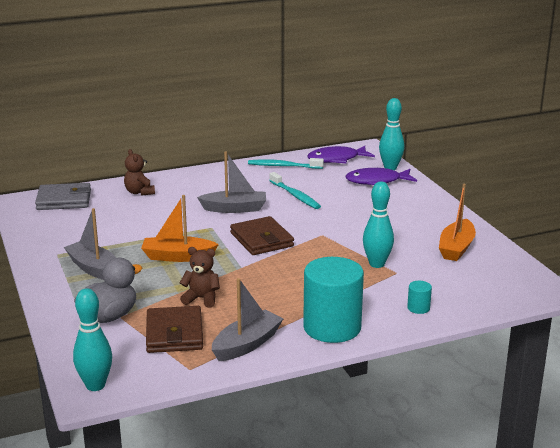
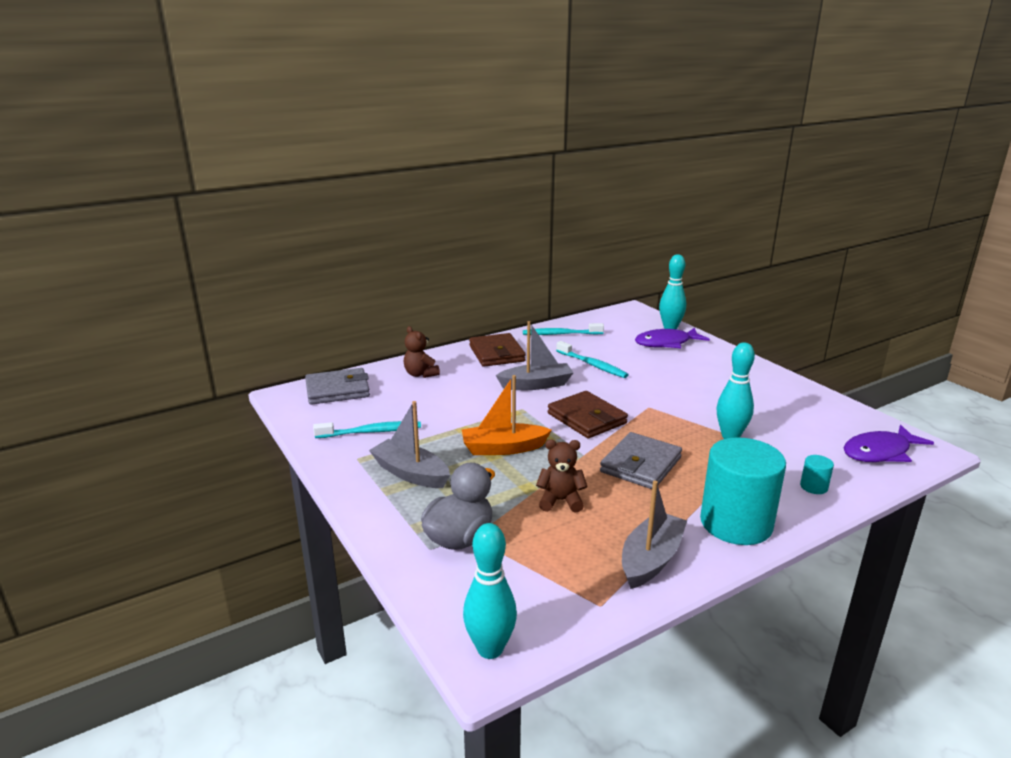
camera: 10 degrees left, 0 degrees up
brown wallet [146,306,203,353] -> brown wallet moved to [469,333,526,367]
purple fish [307,146,375,163] -> purple fish moved to [844,425,934,462]
orange boat [439,184,476,261] -> none
none -> turquoise toothbrush [313,421,421,438]
none -> grey wallet [600,432,682,489]

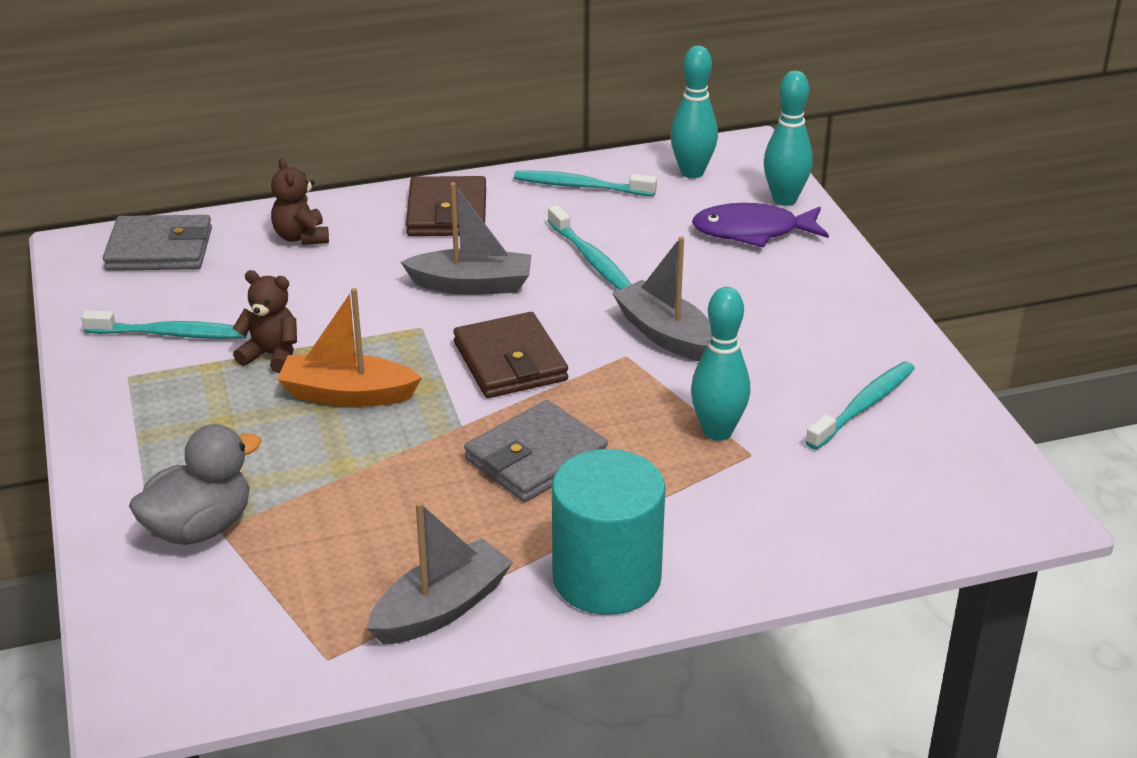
camera: 15 degrees right, 10 degrees up
grey boat [369,401,450,488] -> grey boat moved to [612,237,711,361]
turquoise bowling pin [463,523,517,659] -> turquoise bowling pin moved to [670,46,718,178]
brown teddy bear [536,439,587,512] -> brown teddy bear moved to [232,270,297,373]
turquoise cylinder [800,455,834,494] -> none
purple fish [844,425,934,462] -> none
none -> turquoise toothbrush [805,361,915,450]

